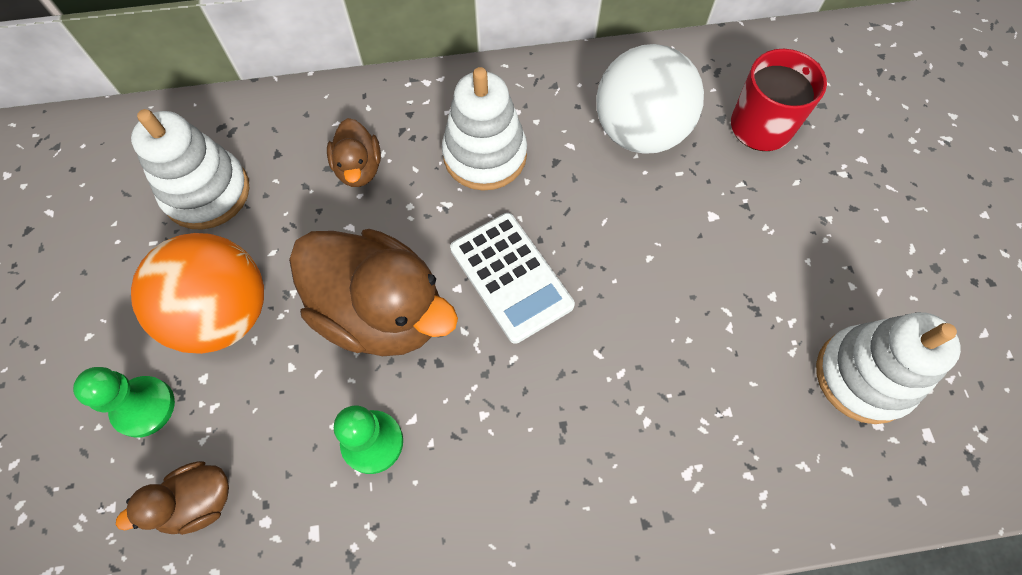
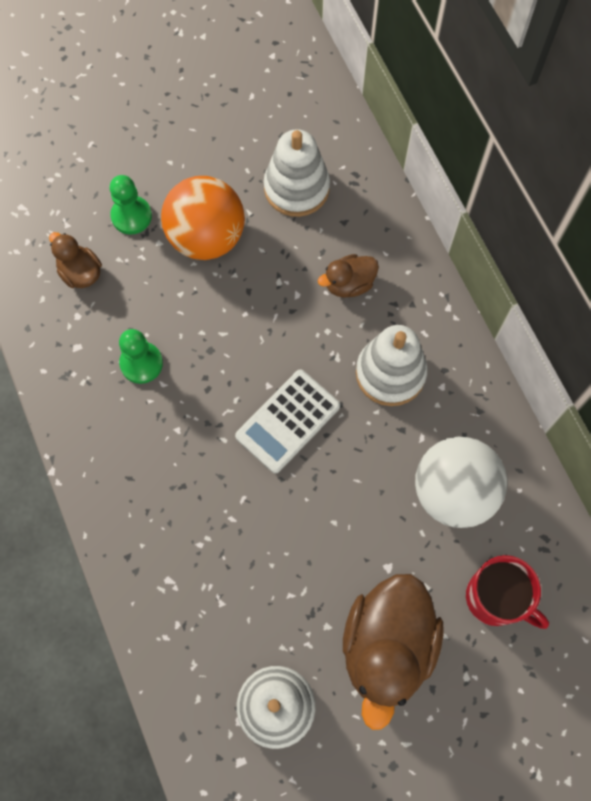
camera: 75 degrees right, 5 degrees up
brown duck [289,229,458,356] -> brown duck moved to [343,574,443,730]

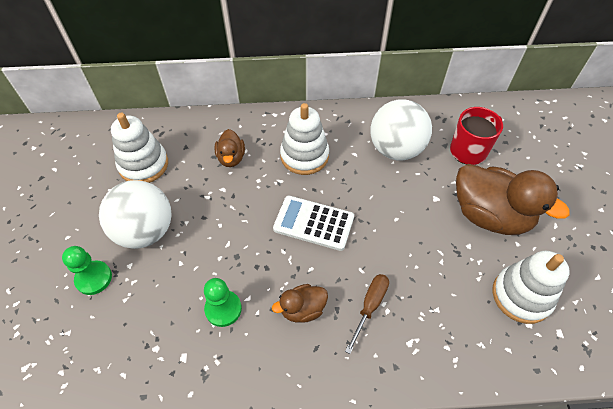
camera: 70 degrees left, 15 degrees down
brown duck [49,232,102,288] -> brown duck moved to [272,284,328,323]
orange ball [161,176,245,260] -> white ball [99,180,172,249]
white calculator [235,370,340,473] -> white calculator turned 135 degrees clockwise [273,195,354,251]
none -> brown screwdriver [345,274,389,354]

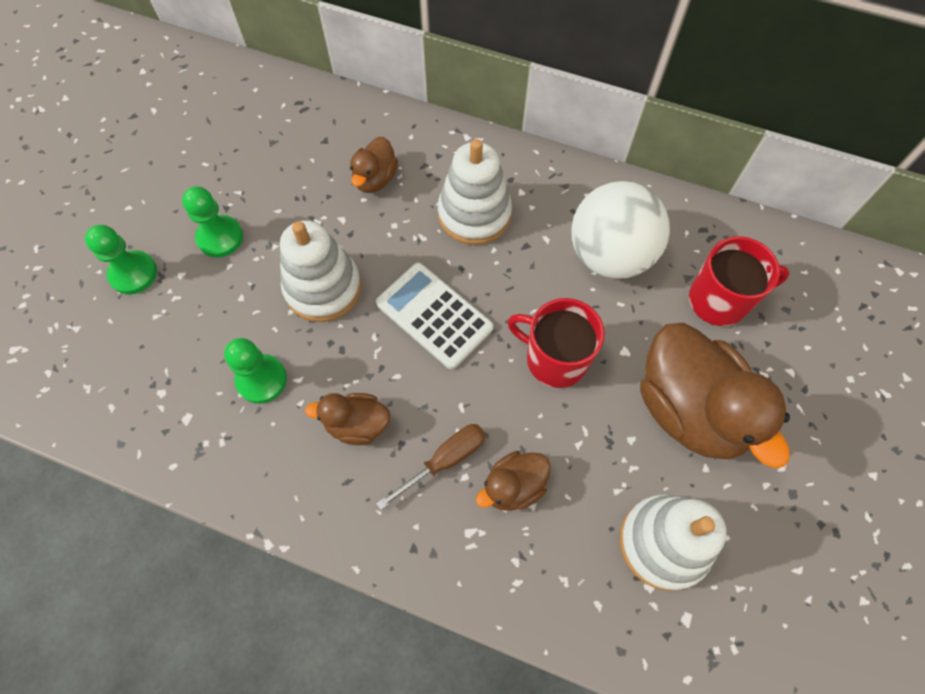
camera: 25 degrees right, 10 degrees up
white ball [99,180,172,249] -> green pawn [182,187,243,257]
white stacking toy [111,113,168,183] -> white stacking toy moved to [280,220,361,322]
none -> brown duck [476,451,551,511]
none -> red mug [507,298,605,388]

